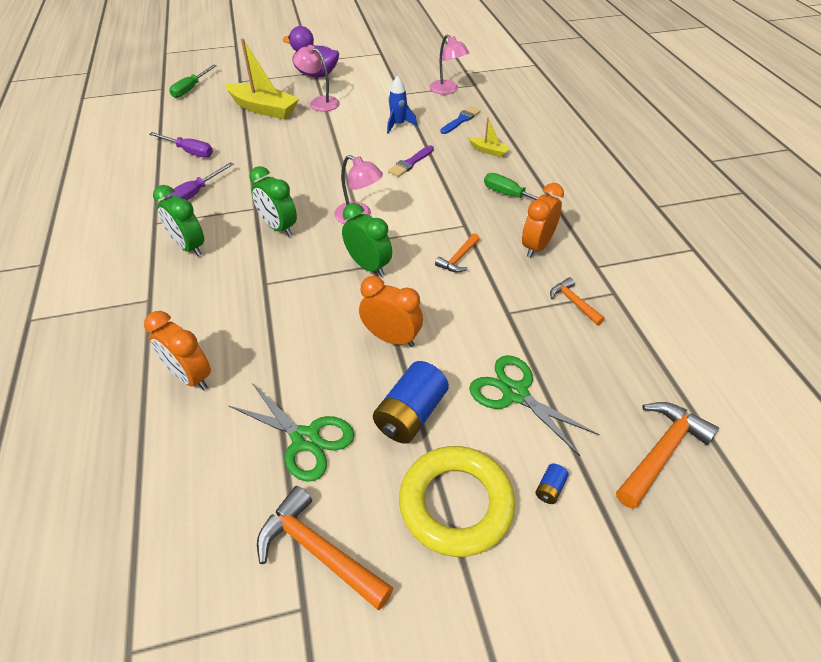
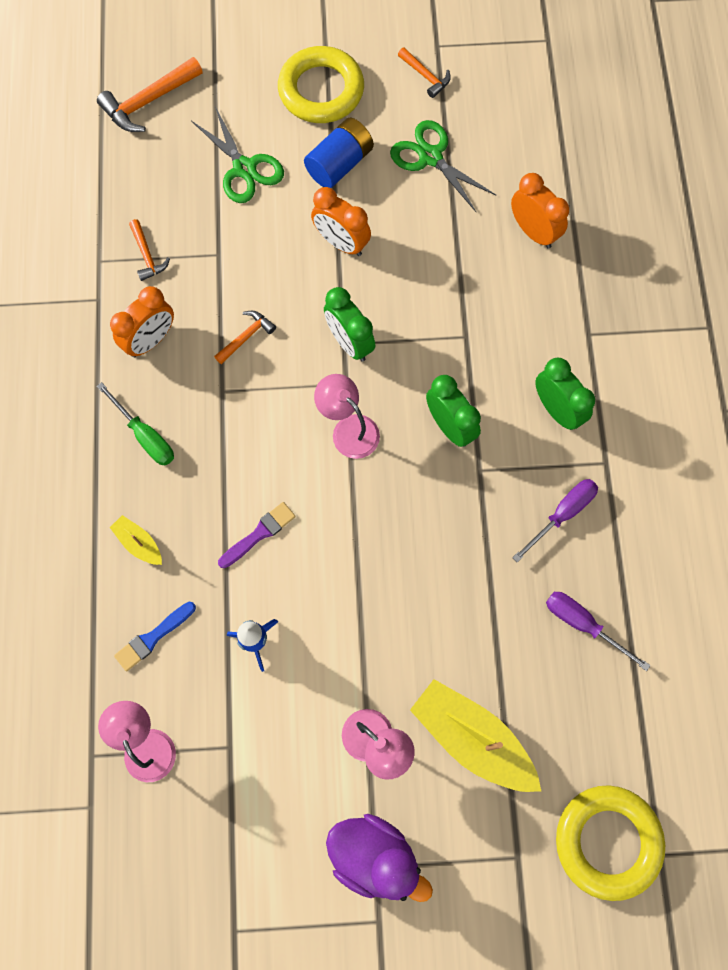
camera: 170 degrees left, 25 degrees up
green screwdriver [169,65,217,98] -> yellow ring [556,785,665,901]
orange hammer [257,486,393,610] -> orange hammer [398,48,451,98], size x0.58
blue battery [536,464,569,504] -> none

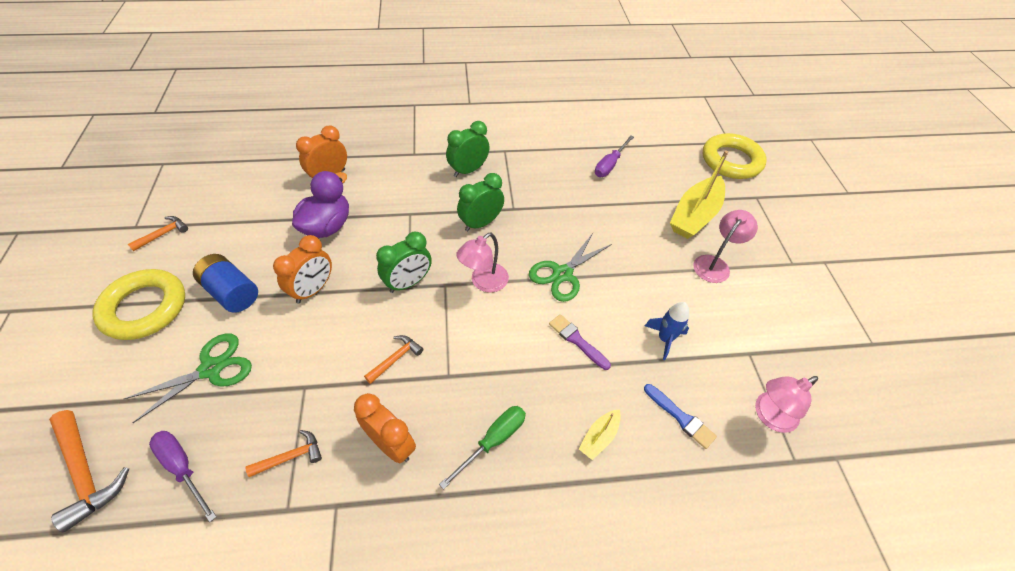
camera: 95 degrees left, 20 degrees down
orange hammer [214,311,276,364] -> orange hammer turned 90 degrees clockwise [364,335,423,384]
purple duck [326,814,433,902] -> purple duck moved to [292,171,349,238]
green scissors [390,120,496,212] -> green scissors moved to [529,233,612,302]
purple screwdriver [512,479,598,562] -> purple screwdriver moved to [149,431,217,522]

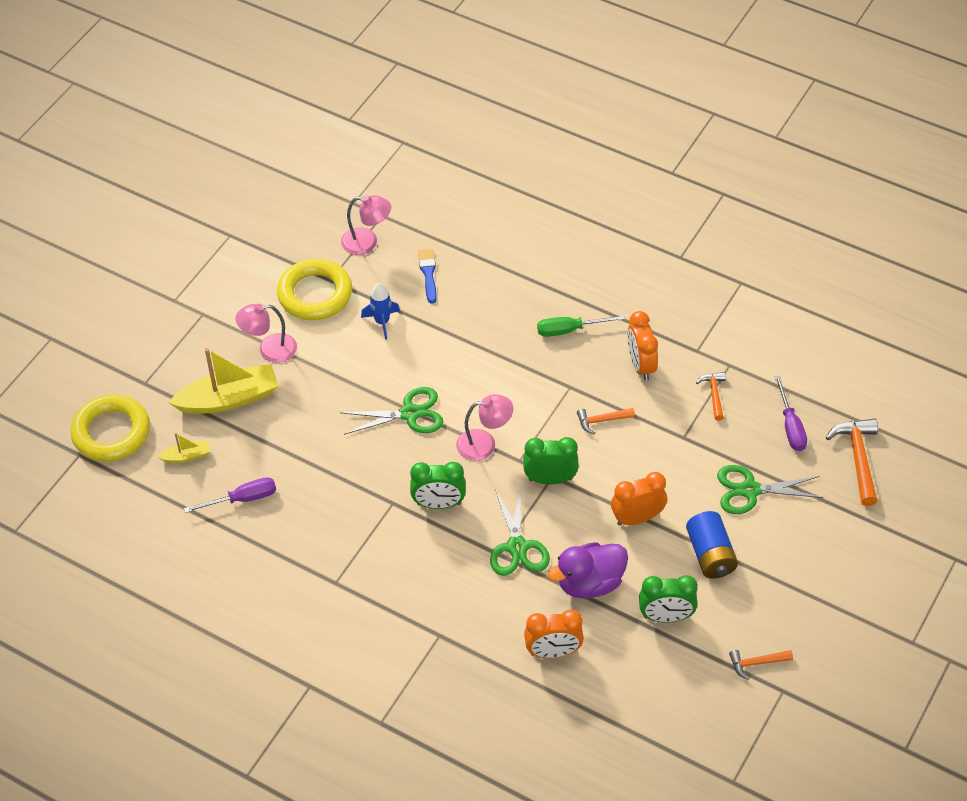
camera: 140 degrees left, 0 degrees up
yellow ring [92,269,185,340] -> yellow ring moved to [277,259,352,320]
orange hammer [245,430,322,477] -> orange hammer turned 75 degrees clockwise [696,372,726,421]
green clock [446,121,490,177] -> green clock moved to [639,575,698,623]
purple brush [549,314,611,370] -> none
yellow boat [579,409,621,460] -> yellow boat moved to [158,433,210,463]
none -> green scissors [490,487,550,576]

